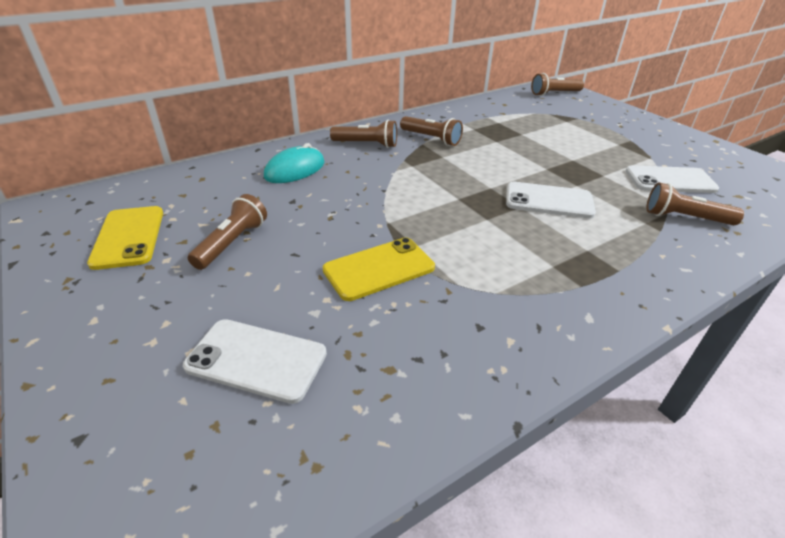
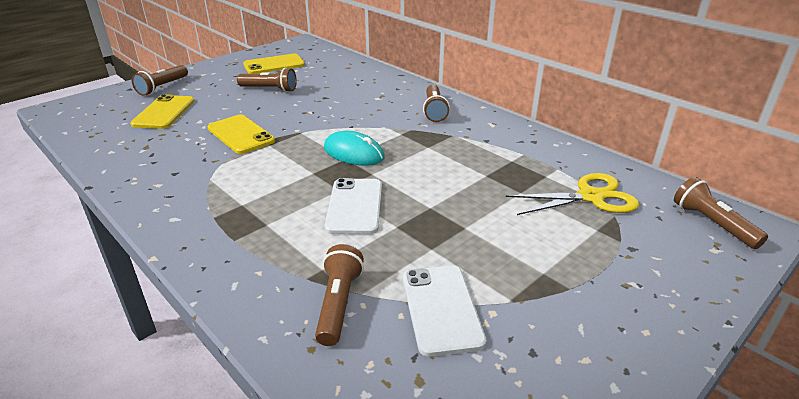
camera: 80 degrees right, 5 degrees down
white phone [183,319,327,404] -> yellow phone [130,94,195,129]
turquoise mouse [264,143,325,183] -> turquoise mouse moved to [324,131,384,166]
brown flashlight [400,116,463,146] -> brown flashlight moved to [131,65,188,96]
none -> yellow scissors [506,173,639,215]

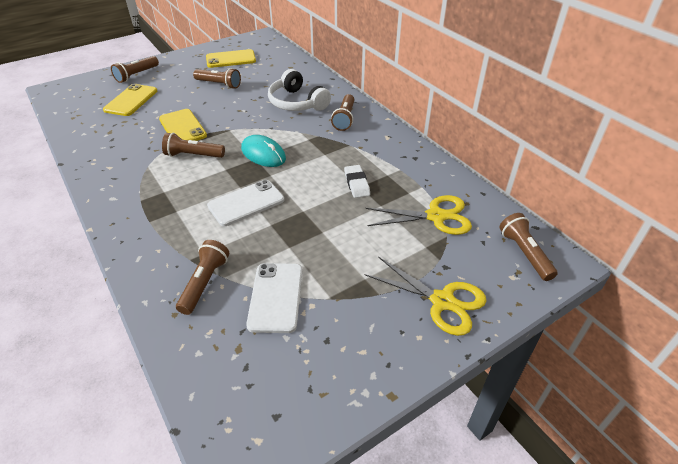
camera: 10 degrees right, 10 degrees up
white phone [325,178,382,234] -> white phone turned 45 degrees clockwise [207,180,284,226]
none -> brown flashlight [162,133,225,158]
none -> white headphones [268,69,331,111]
none -> white eraser [344,165,370,198]
none -> yellow scissors [364,257,487,336]

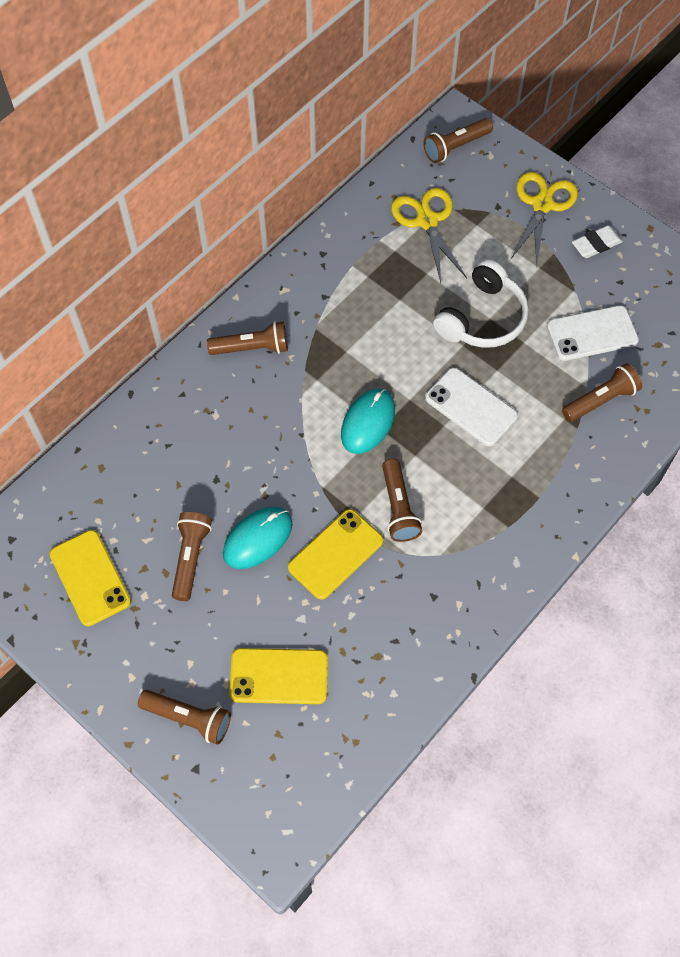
camera: 105 degrees left, 20 degrees up
brown flashlight [176,240,229,315] -> brown flashlight turned 150 degrees clockwise [562,363,642,422]
white headphones [268,69,331,111] -> white headphones moved to [433,259,529,348]
white eraser [344,165,370,198] -> white eraser moved to [572,225,623,258]
none -> turquoise mouse [223,507,293,569]

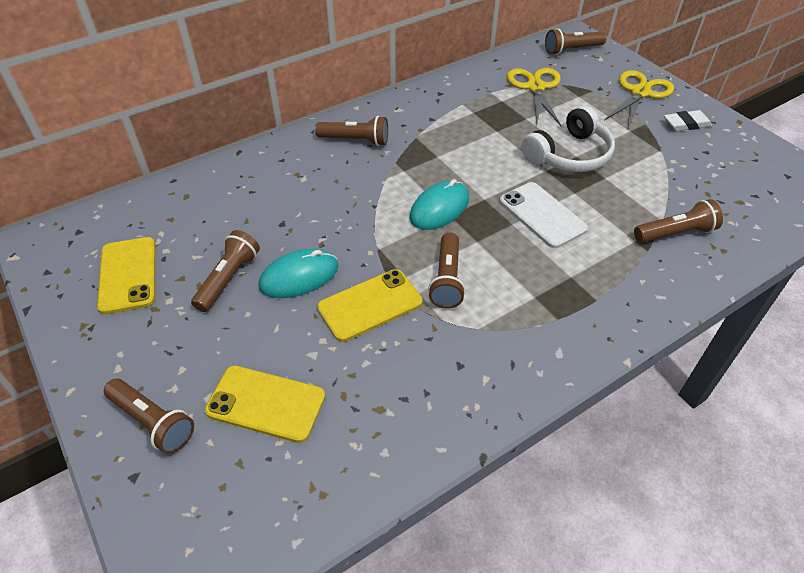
camera: 15 degrees right, 15 degrees down
white phone [547,305,639,361] -> none

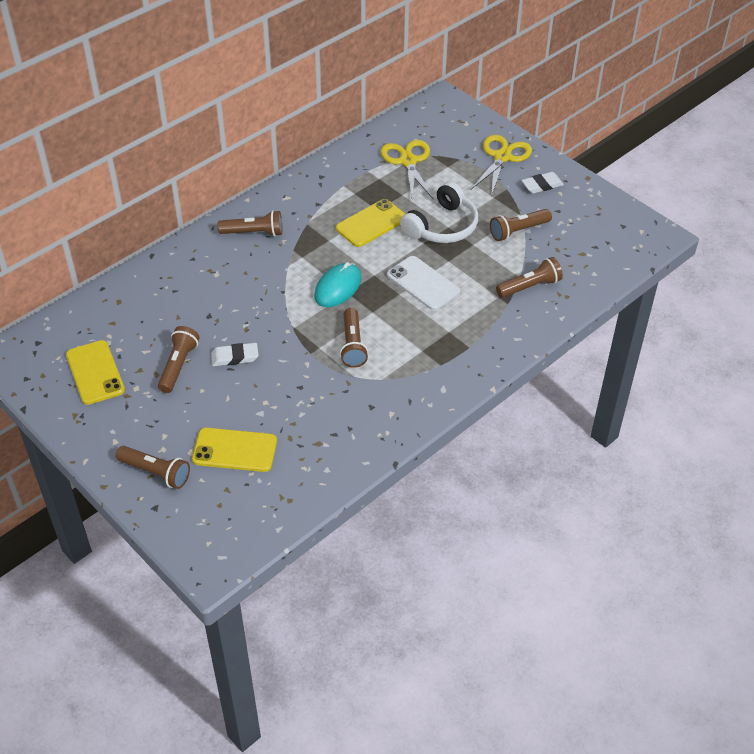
camera: 10 degrees left, 0 degrees up
turquoise mouse [259,249,338,298] -> white eraser [211,343,259,366]
yellow phone [317,269,423,342] -> yellow phone moved to [336,199,405,247]
brown flashlight [545,28,606,55] -> brown flashlight moved to [490,209,552,241]

